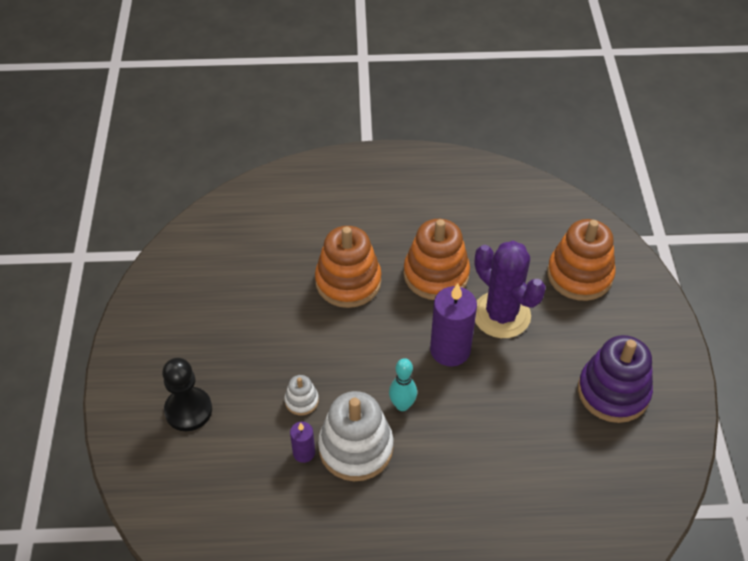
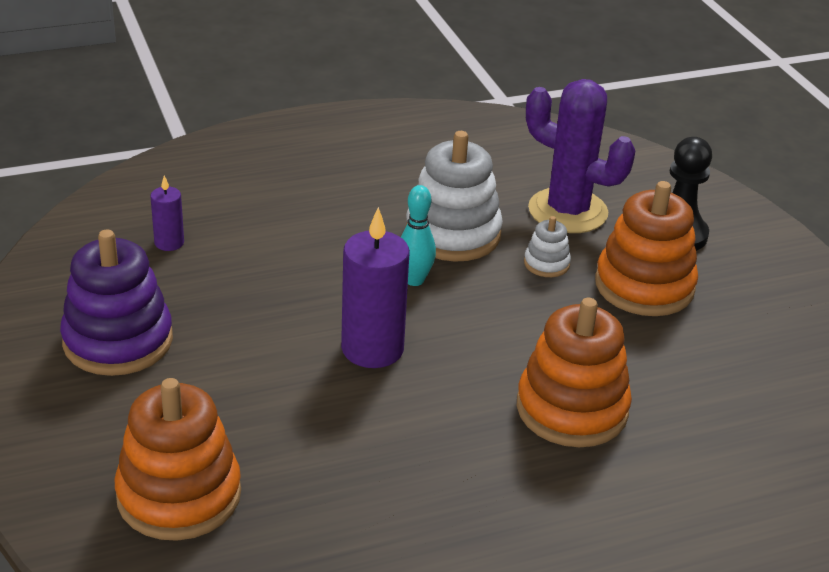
camera: 160 degrees right, 15 degrees down
purple candle [290,422,315,463] -> purple candle moved to [150,175,184,251]
orange stacking toy [404,219,470,300] -> orange stacking toy moved to [595,181,698,316]
purple cactus [475,241,546,338] -> purple cactus moved to [526,79,635,233]

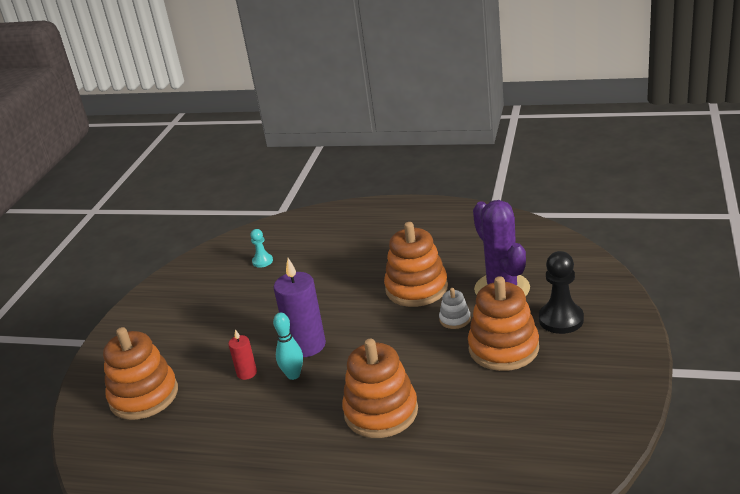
camera: 40 degrees right, 5 degrees down
purple stacking toy [60,229,173,376] -> none
purple candle [150,175,184,251] -> turquoise pawn [250,229,273,268]
turquoise bowling pin [401,185,436,286] -> turquoise bowling pin moved to [273,313,303,380]
white stacking toy [406,131,503,262] -> orange stacking toy [384,222,448,307]
none -> red candle [228,329,257,380]

